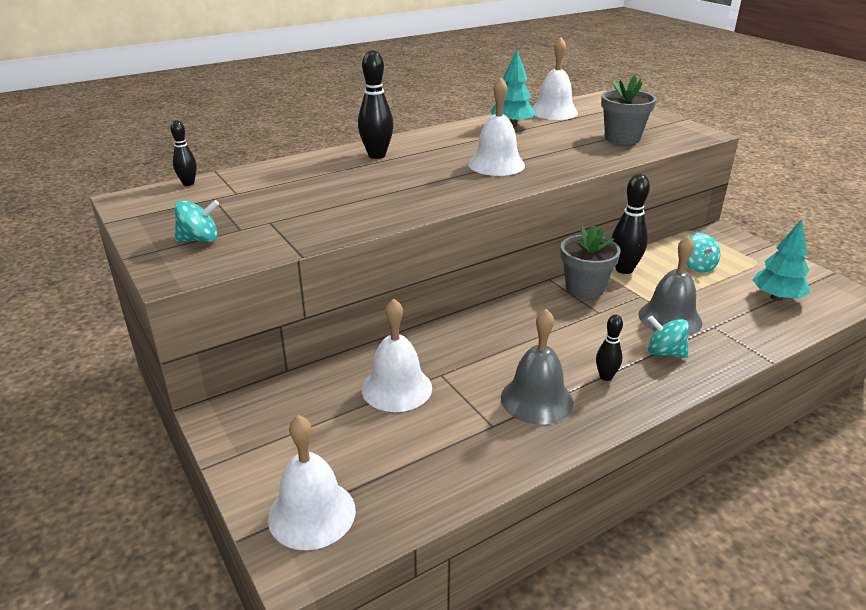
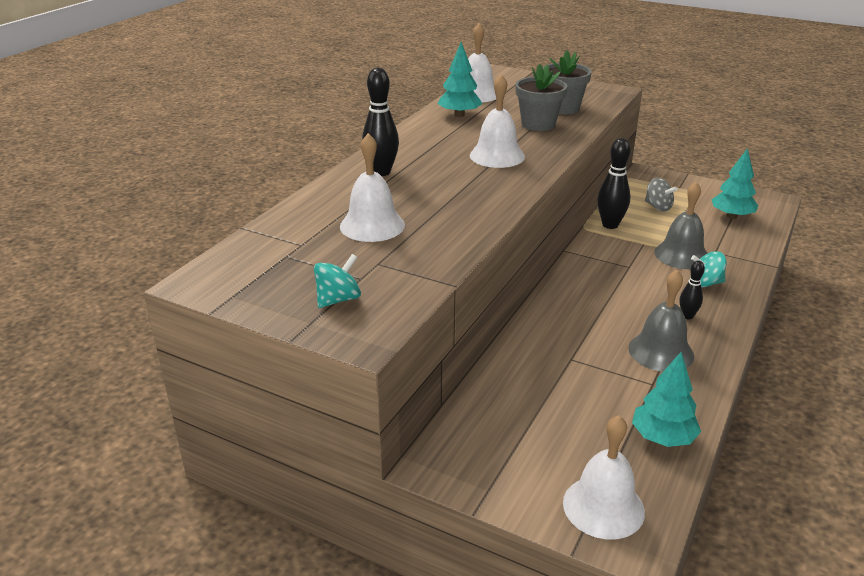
camera: 30 degrees left, 0 degrees up
black bowling pin [170,120,197,186] -> none
white bell [362,299,432,412] -> white bell moved to [340,133,405,242]
grey flower pot [560,225,621,299] -> grey flower pot moved to [515,64,568,131]
turquoise spinning top [686,233,720,273] -> grey spinning top [645,178,677,211]
none -> turquoise tree [632,352,701,447]

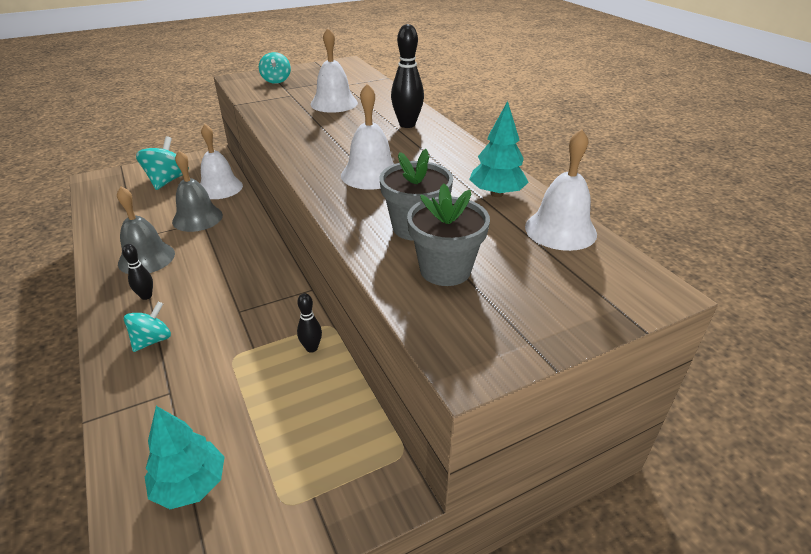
camera: 125 degrees right, 5 degrees up
white bell [563,415,645,540] -> white bell moved to [200,124,243,199]
black bowling pin [597,138,631,229] -> black bowling pin [297,293,322,353], size x0.58
turquoise tree [632,352,701,447] -> none
grey spinning top [645,178,677,211] -> none
grey bell [654,182,707,269] -> grey bell moved to [172,150,223,232]
none -> turquoise spinning top [136,136,189,190]

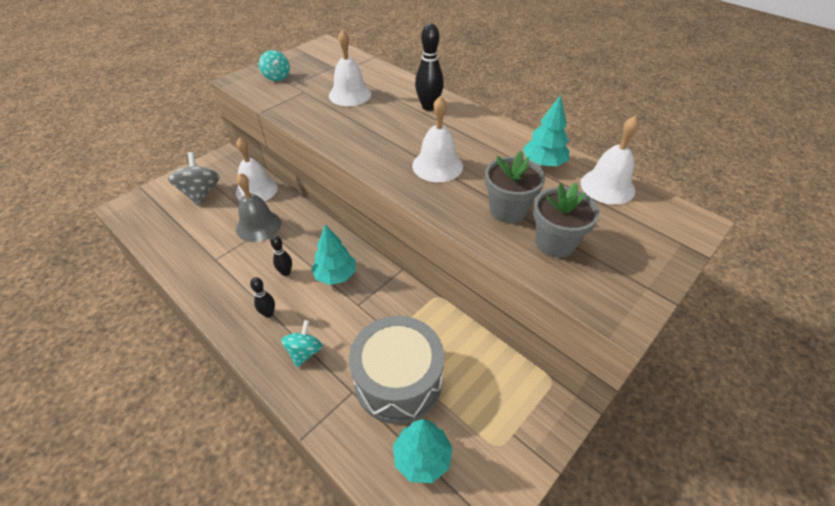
camera: 20 degrees left, 10 degrees up
grey bell [117,187,175,274] -> none
turquoise spinning top [136,136,189,190] -> grey spinning top [168,152,220,206]
black bowling pin [297,293,322,353] -> black bowling pin moved to [270,235,292,276]
none -> turquoise tree [311,224,356,285]
none -> grey drum [349,316,444,424]

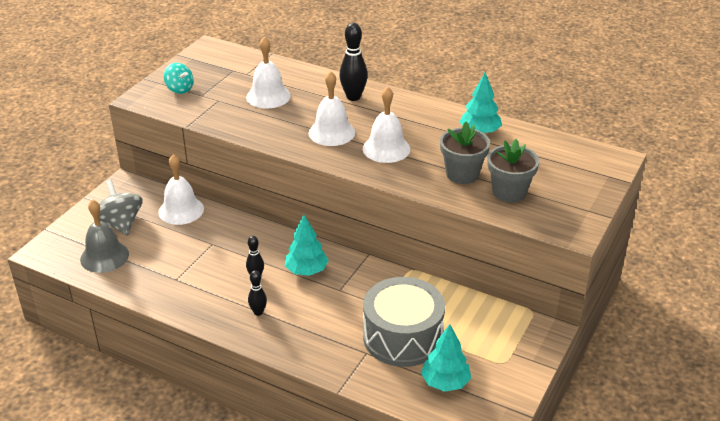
camera: 15 degrees left, 10 degrees down
grey bell [236,173,281,242] -> grey bell moved to [80,199,129,273]
turquoise spinning top [281,320,323,367] -> none
white bell [580,116,639,205] -> white bell moved to [309,71,355,146]

